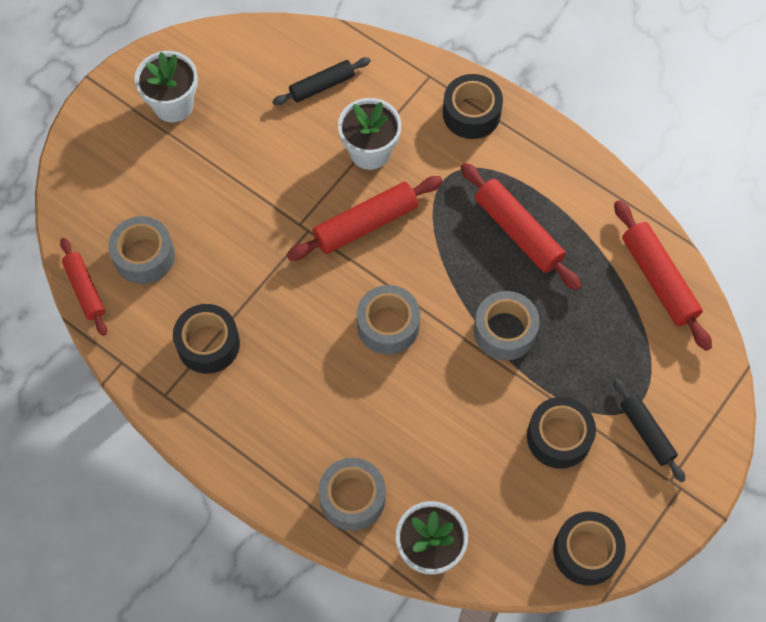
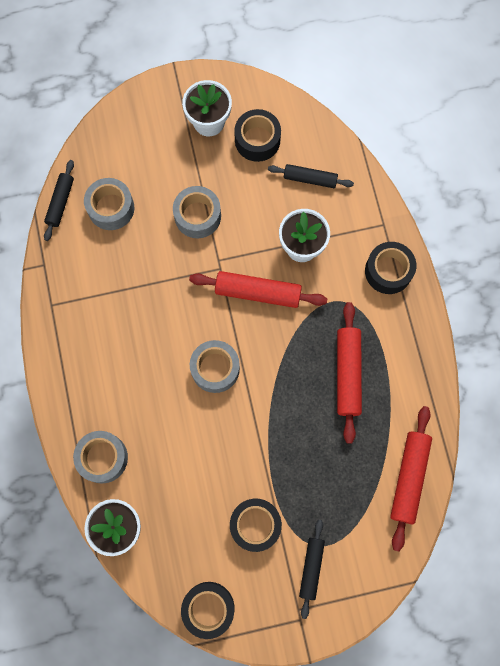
camera: 40 degrees right, 10 degrees up
red rolling pin [60,238,107,336] -> black rolling pin [44,160,74,241]
black tape [173,304,240,374] -> black tape moved to [234,109,281,162]
grey tape [474,291,540,360] -> grey tape moved to [173,186,221,238]

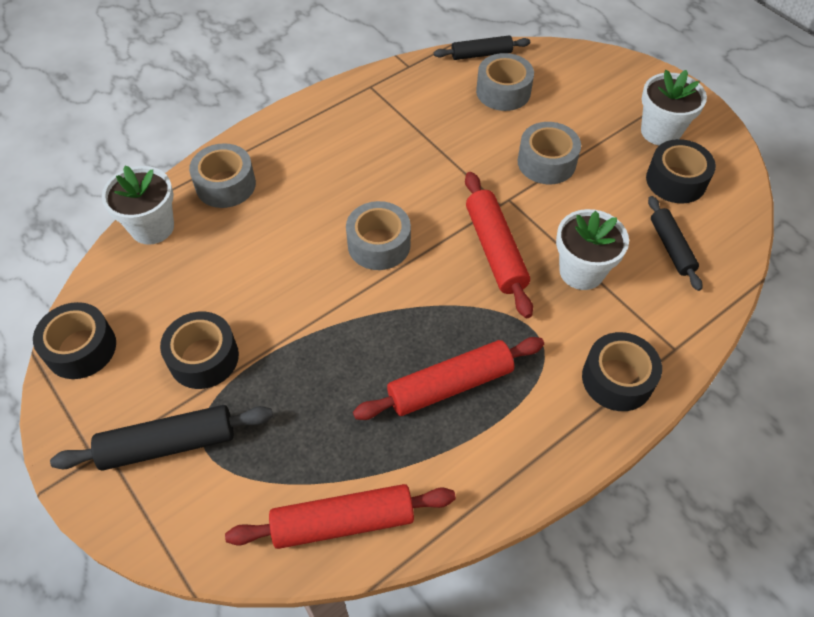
camera: 65 degrees right, 20 degrees down
black rolling pin [299,520,325,619] -> black rolling pin [50,405,273,471], size x1.54

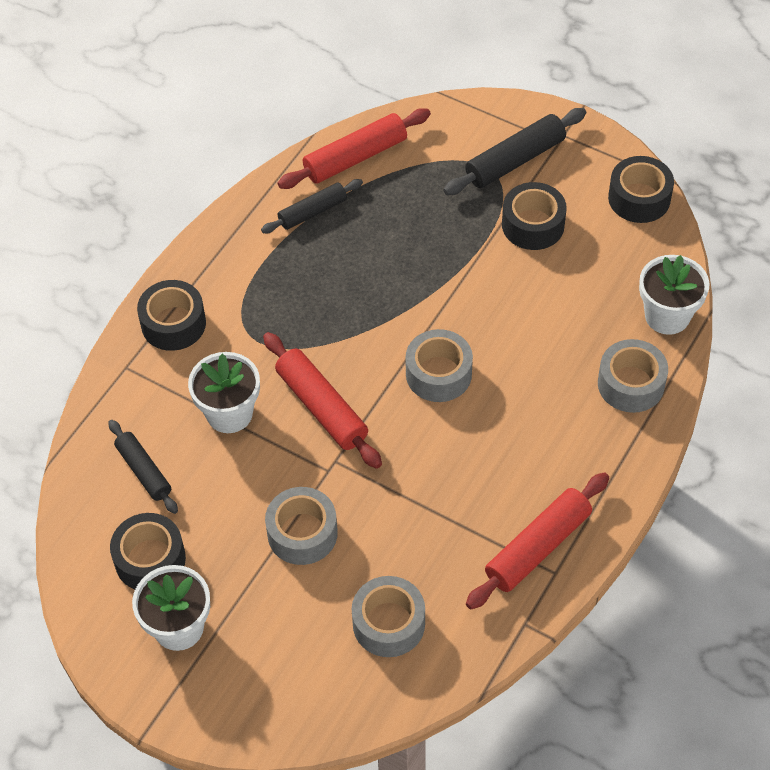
camera: 160 degrees right, 0 degrees up
red rolling pin [353,337,544,420] -> red rolling pin moved to [466,472,609,609]
black rolling pin [434,35,530,60] -> black rolling pin moved to [261,179,363,233]

